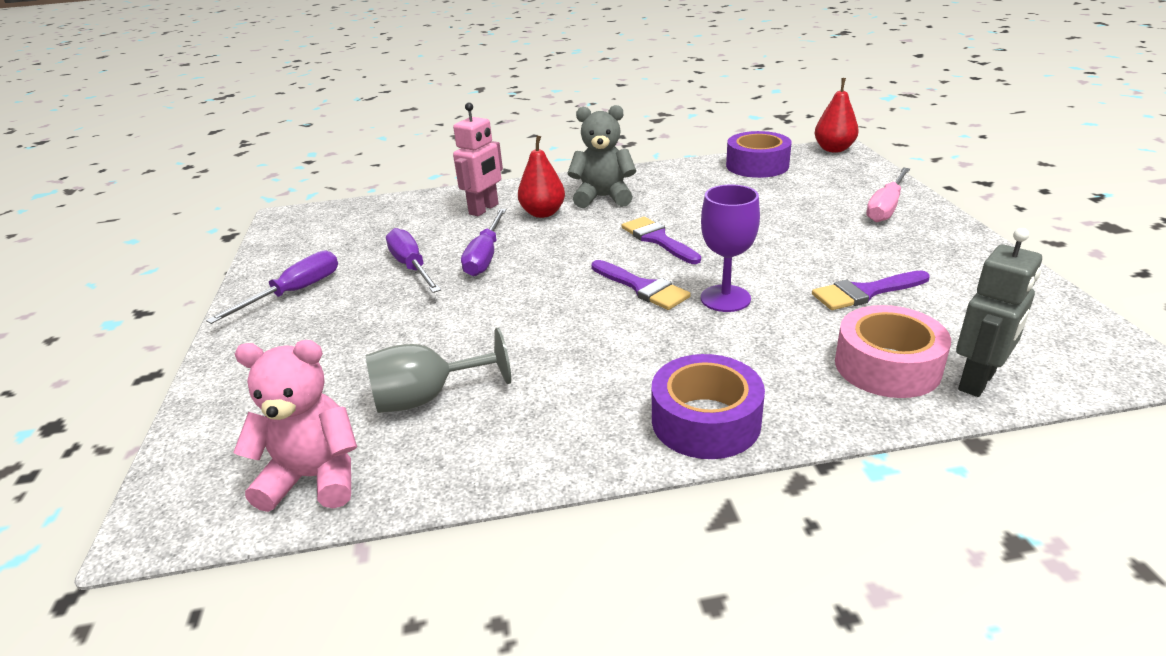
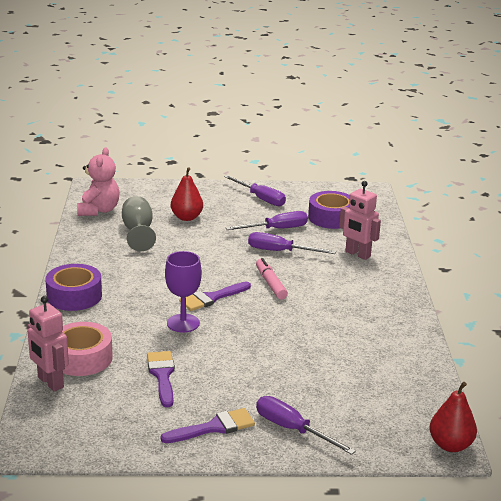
camera: 95 degrees right, 5 degrees down
red pear [518,136,565,218] -> red pear moved to [171,167,203,221]
grey teddy bear [568,105,636,208] -> none
purple brush [622,217,701,264] -> purple brush moved to [161,408,255,443]
purple tape [726,131,792,178] -> purple tape moved to [308,191,350,229]
pink screwdriver [866,168,910,222] -> purple screwdriver [256,396,356,455]
grey robot [956,228,1042,397] -> pink robot [27,296,69,391]
none -> pink marker [256,258,288,300]

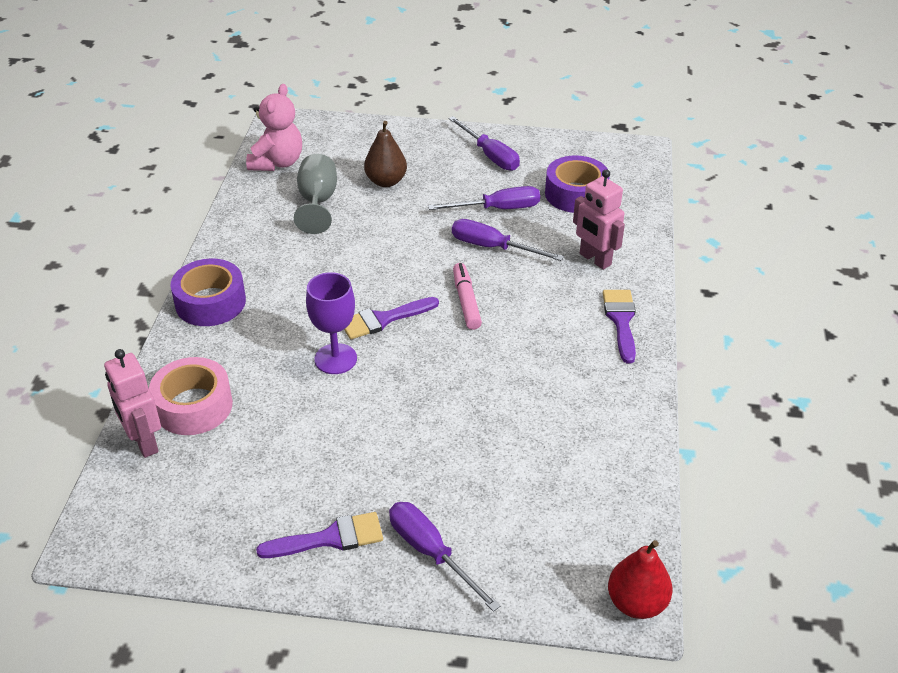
camera: 10 degrees right, 15 degrees up
purple brush [147,351,175,408] -> purple brush moved to [603,290,636,363]
red pear [171,167,203,221] -> brown pear [364,121,407,187]

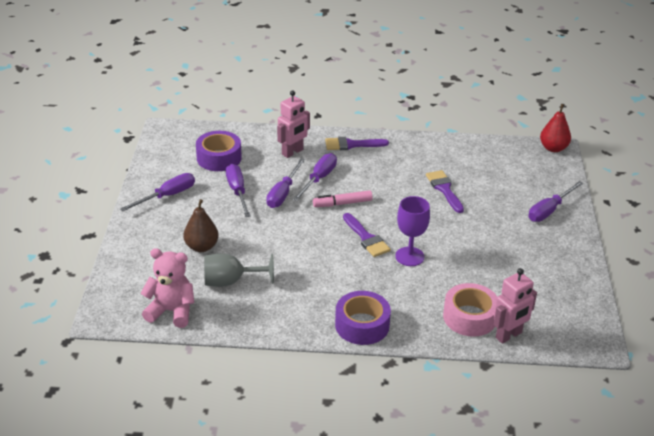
camera: 95 degrees left, 5 degrees down
purple brush [256,512,383,558] -> purple brush moved to [426,170,464,213]
none -> purple screwdriver [293,153,337,201]

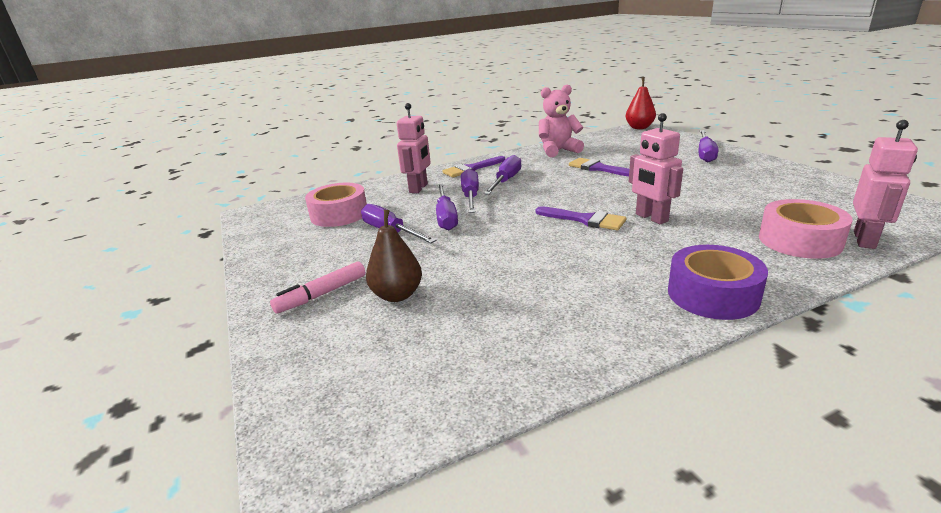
camera: 25 degrees left, 10 degrees down
purple screwdriver [120,173,195,211] -> purple screwdriver moved to [483,155,521,195]
pink teddy bear [140,248,194,328] -> pink teddy bear moved to [539,84,584,157]
purple tape [196,131,242,171] -> pink tape [305,183,367,227]
grey goblet [204,254,274,287] -> none
pink marker [313,190,373,207] -> pink marker moved to [270,261,366,314]
purple goblet [395,196,430,266] -> pink robot [629,113,683,224]

